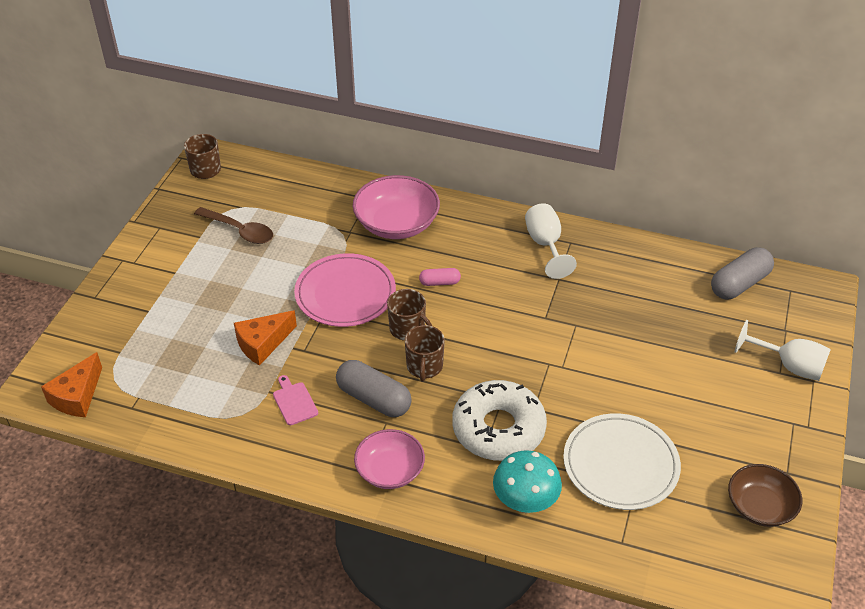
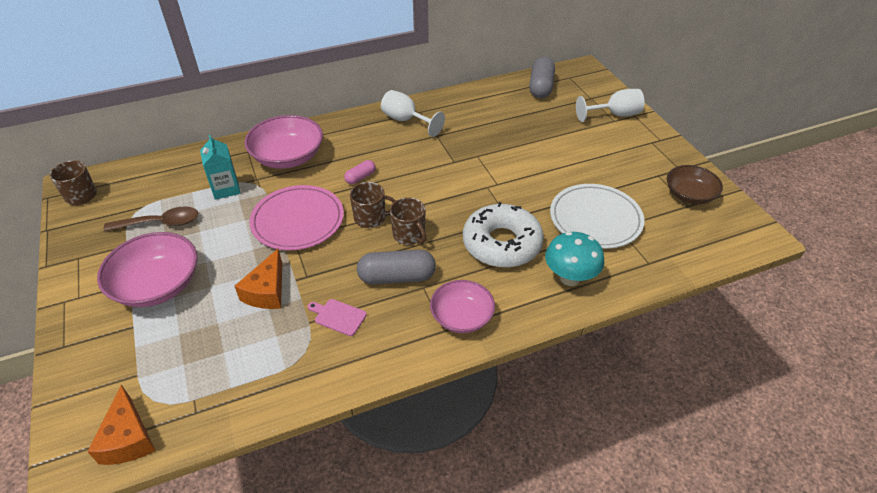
camera: 40 degrees left, 0 degrees up
none -> pink bowl [97,232,198,307]
none -> turquoise carton [200,135,241,200]

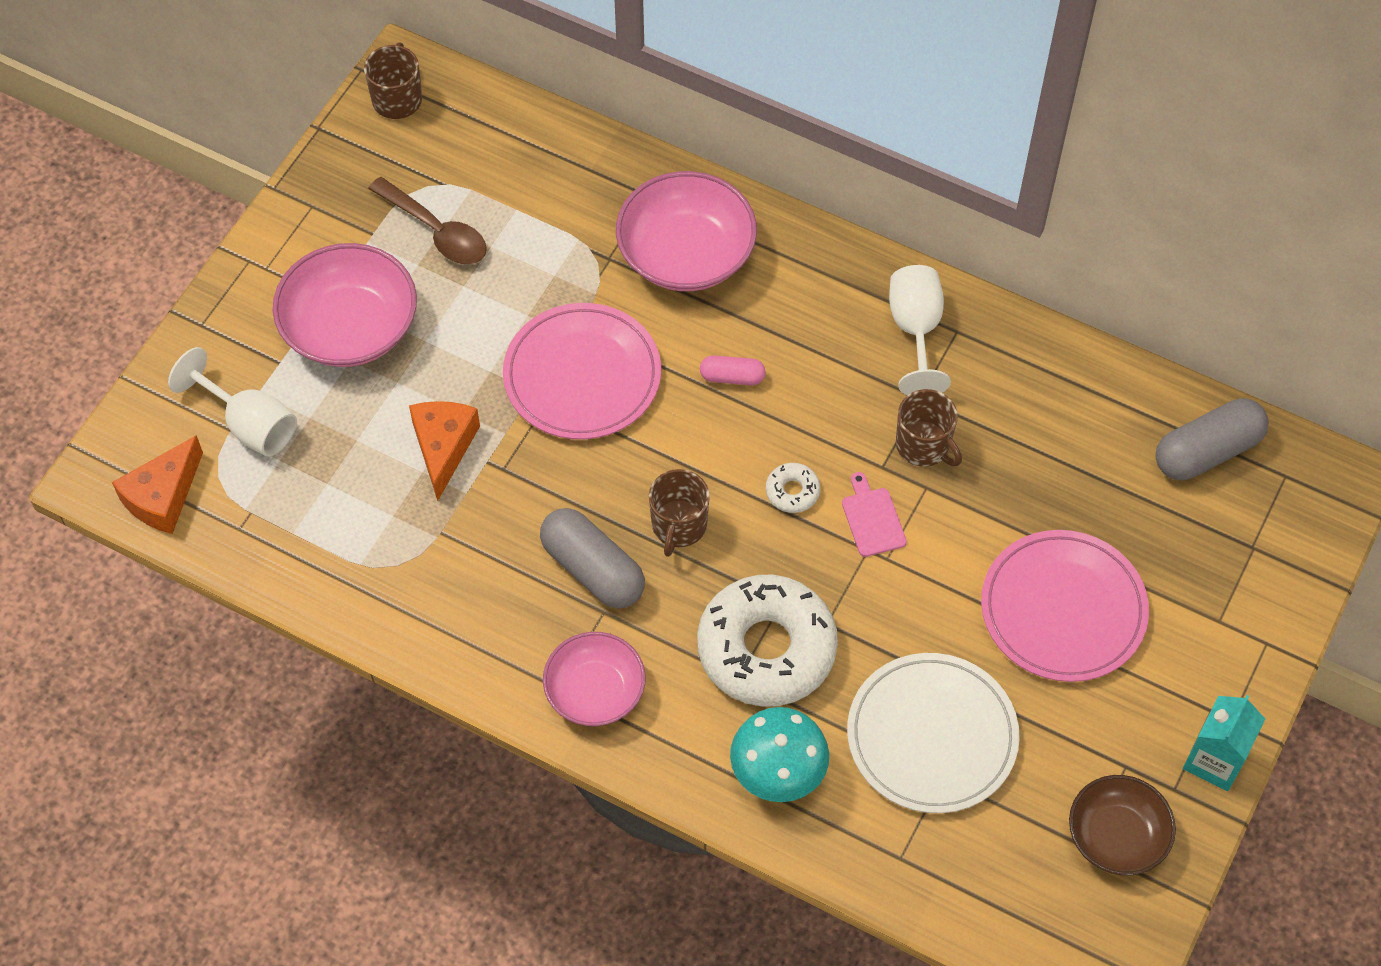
camera: 50 degrees right, 15 degrees up
turquoise carton [200,135,241,200] -> turquoise carton moved to [1183,695,1265,791]
orange cheese [235,249,282,309] -> orange cheese turned 120 degrees clockwise [409,401,480,501]
pink cutting board [308,299,367,336] -> pink cutting board moved to [842,472,907,557]
brown mug [350,182,396,228] -> brown mug moved to [896,389,962,467]
white goblet [576,89,645,122] -> white goblet moved to [168,347,297,457]
none -> white donut [766,463,820,513]
none -> pink plate [981,530,1149,682]

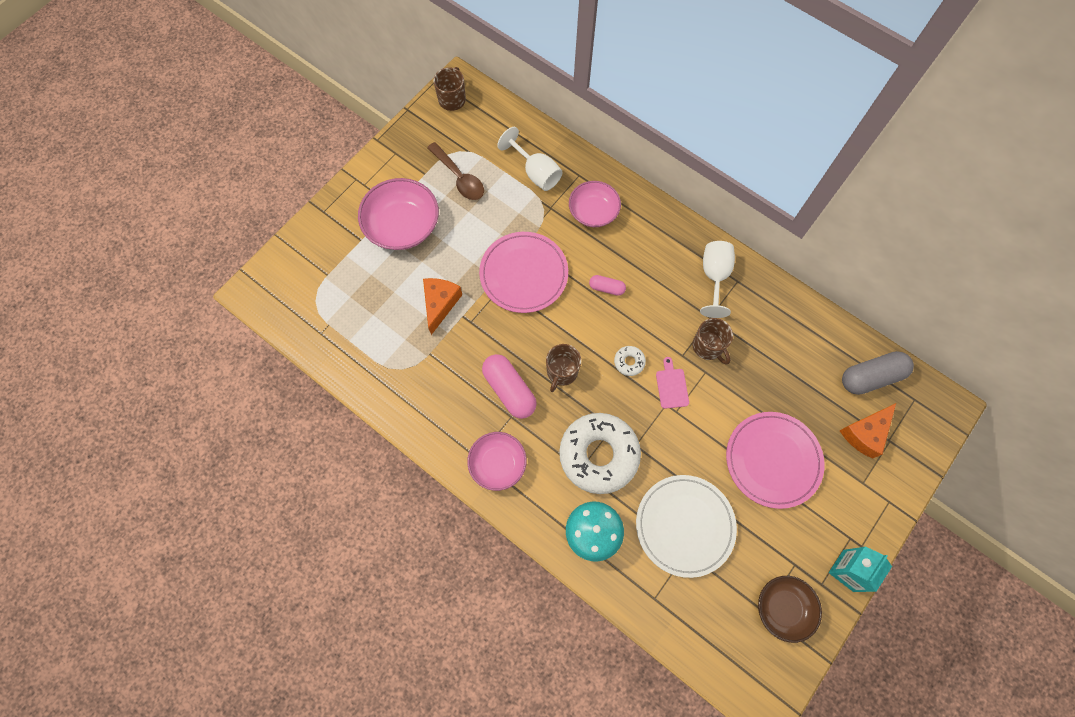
camera: 10 degrees right, 10 degrees up
orange cheese [112,435,203,534] -> orange cheese moved to [840,403,896,459]
white goblet [168,347,297,457] -> white goblet moved to [497,127,562,191]
grey capsule [540,508,645,609] -> pink capsule [482,354,537,419]
pink bowl [616,171,757,291] -> pink bowl [569,181,621,227], size x0.66

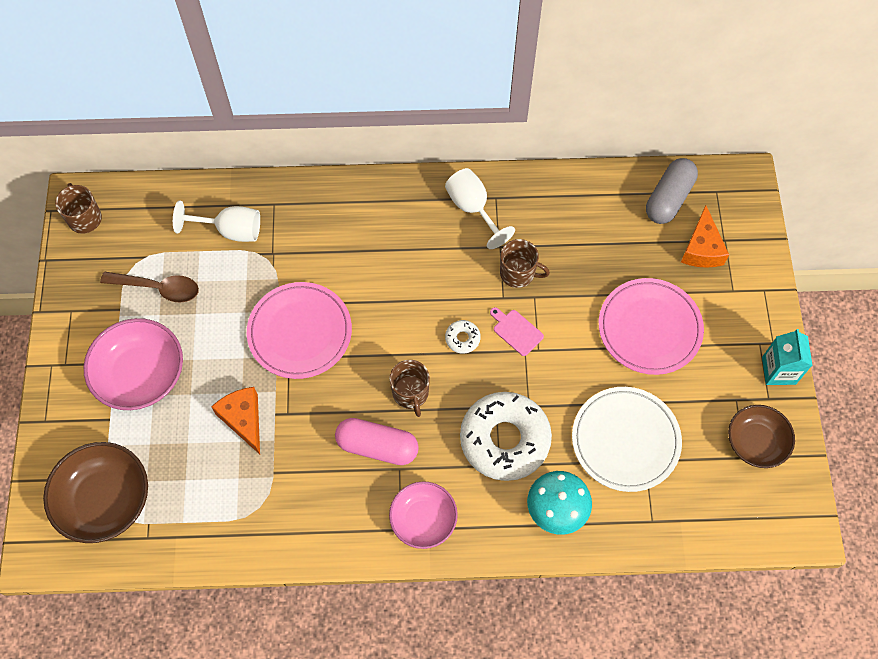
camera: 40 degrees left, 5 degrees down
pink bowl [569,181,621,227] -> none
pink capsule [589,275,626,296] -> none
none -> brown bowl [43,442,148,543]

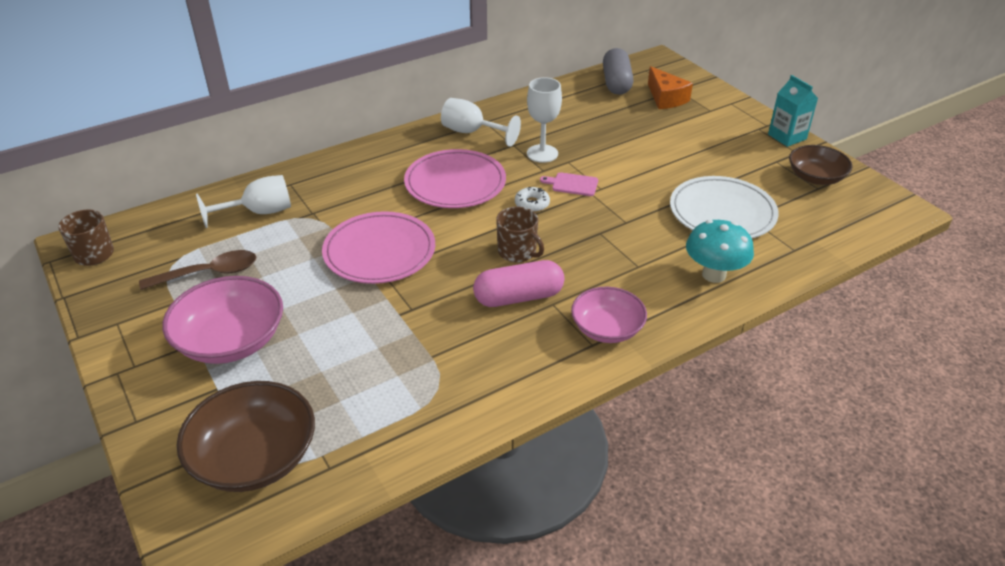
camera: 30 degrees left, 25 degrees down
orange cheese [211,387,260,454] -> none
white donut [460,392,552,481] -> none
brown mug [500,239,550,288] -> white goblet [527,77,562,163]
pink plate [599,278,704,375] -> pink plate moved to [404,149,506,208]

